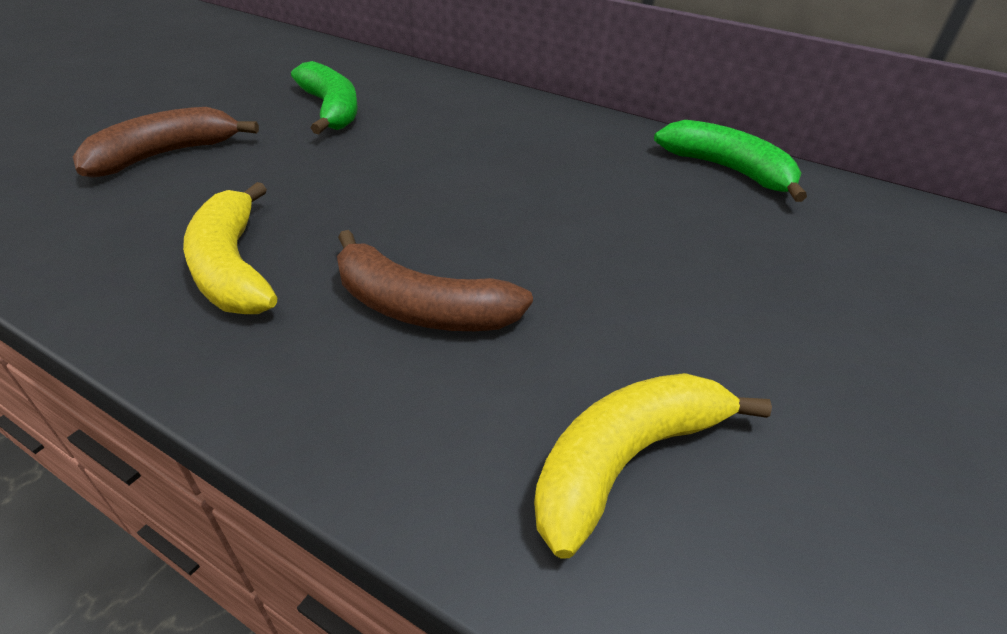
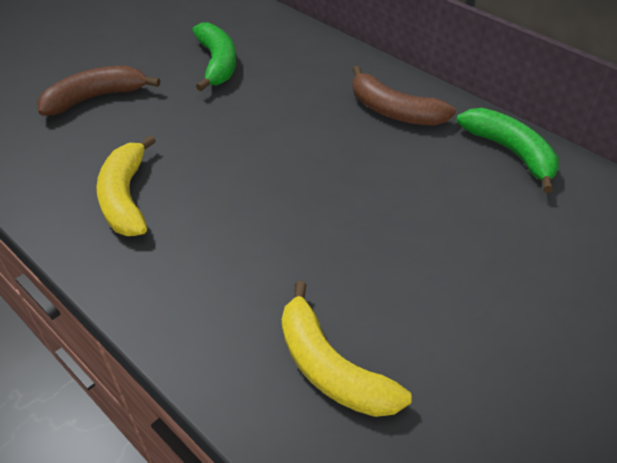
camera: 15 degrees right, 5 degrees up
brown banana [337,230,533,331] -> brown banana moved to [352,66,456,125]
yellow banana [534,373,772,559] -> yellow banana turned 105 degrees counterclockwise [282,281,412,417]

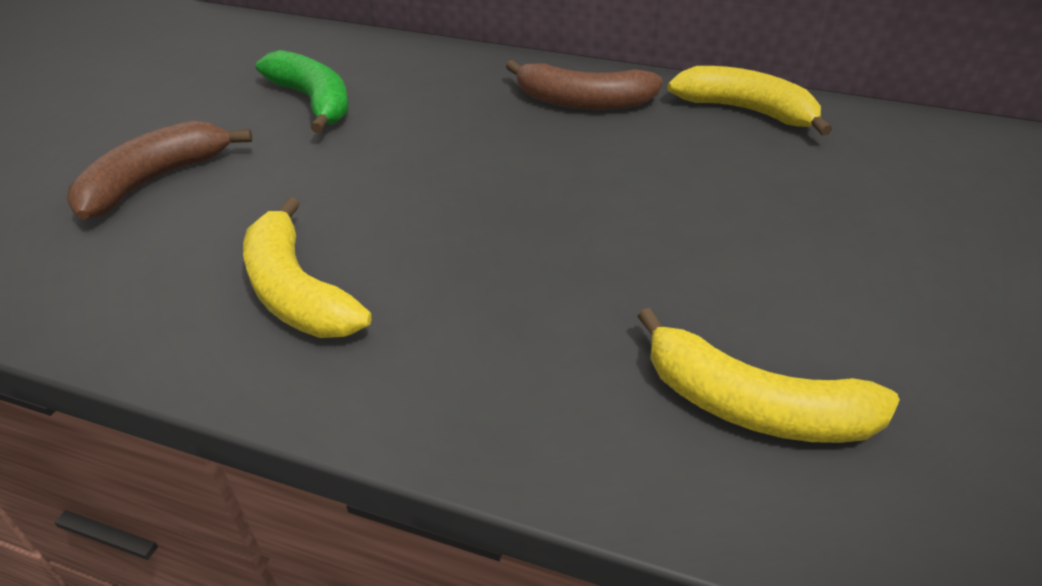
camera: 25 degrees left, 5 degrees down
green banana [457,108,559,193] -> yellow banana [667,66,832,136]

